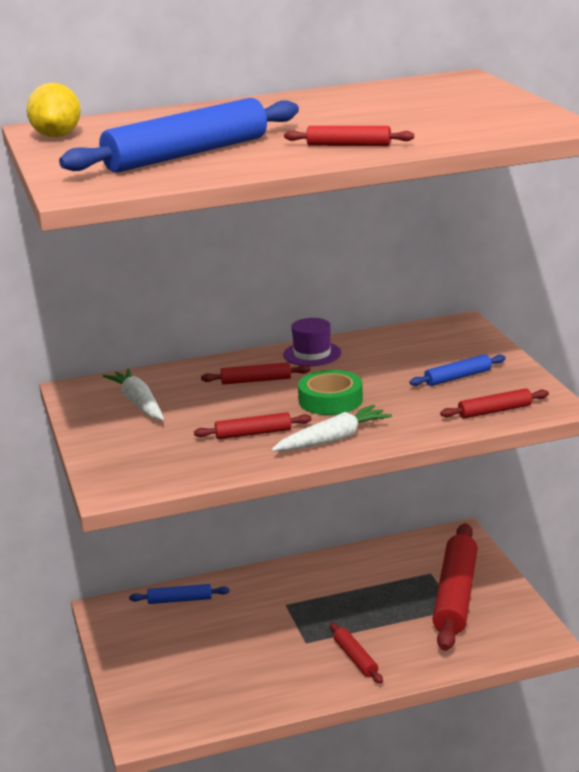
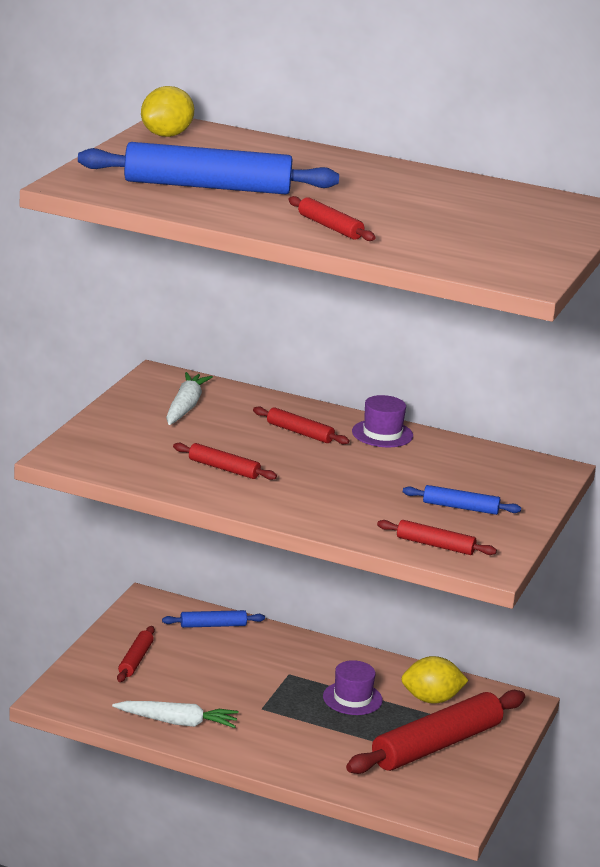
camera: 35 degrees right, 0 degrees up
blue rolling pin [129,584,230,604] -> blue rolling pin turned 45 degrees counterclockwise [162,610,265,628]
white carrot [271,405,392,451] -> white carrot moved to [112,701,239,728]
green tape [298,370,363,415] -> none
red rolling pin [330,622,383,684] -> red rolling pin moved to [117,626,155,682]
none -> purple hat [323,660,383,715]
none -> yellow lemon [401,656,469,704]

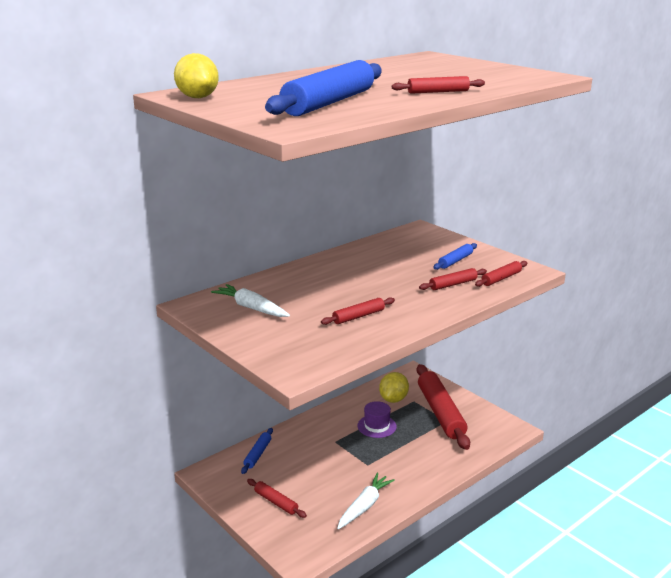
camera: 60 degrees left, 0 degrees up
red rolling pin [253,407,349,444] -> red rolling pin moved to [419,268,487,290]
purple hat [352,395,413,447] -> none

